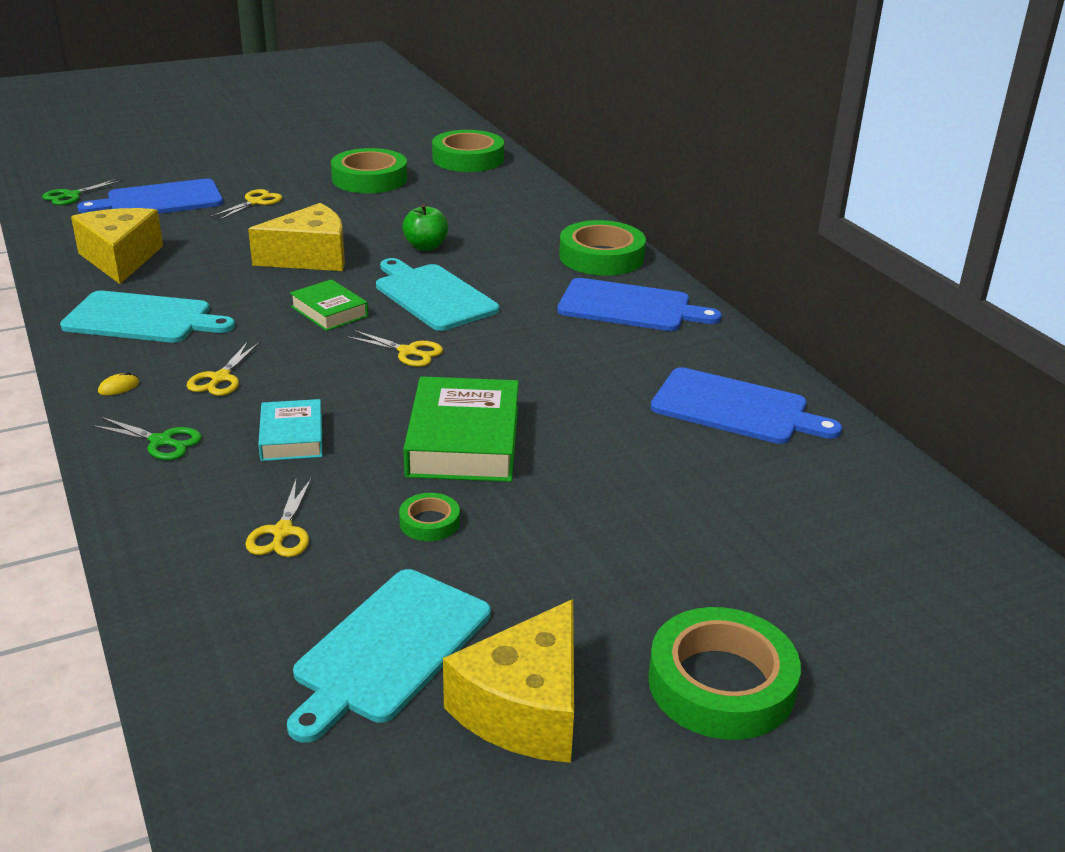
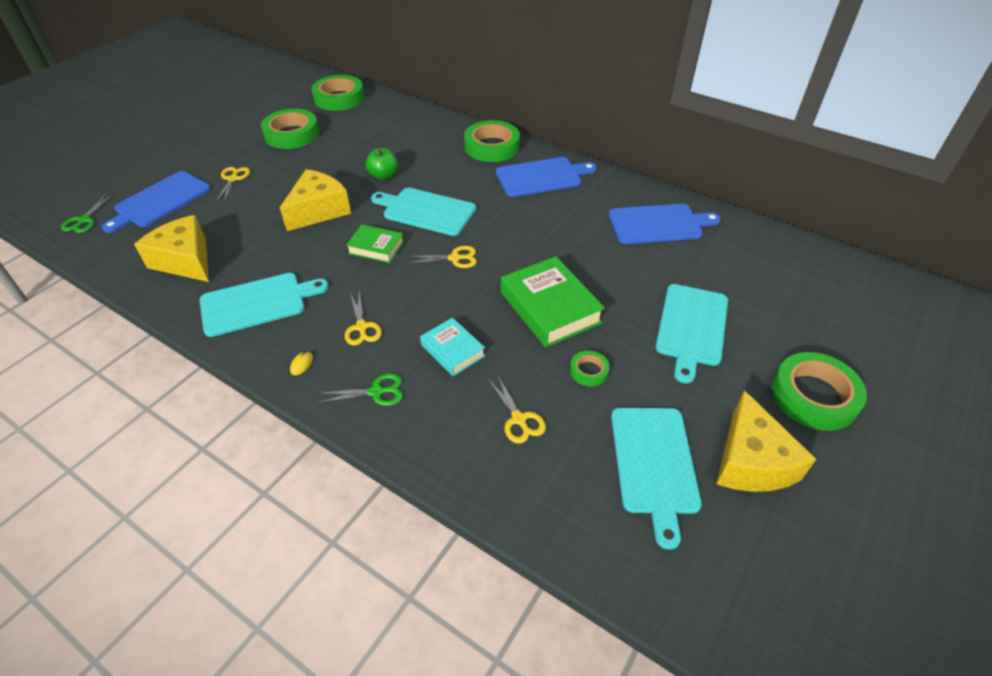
camera: 30 degrees left, 15 degrees up
none -> turquoise cutting board [655,284,728,384]

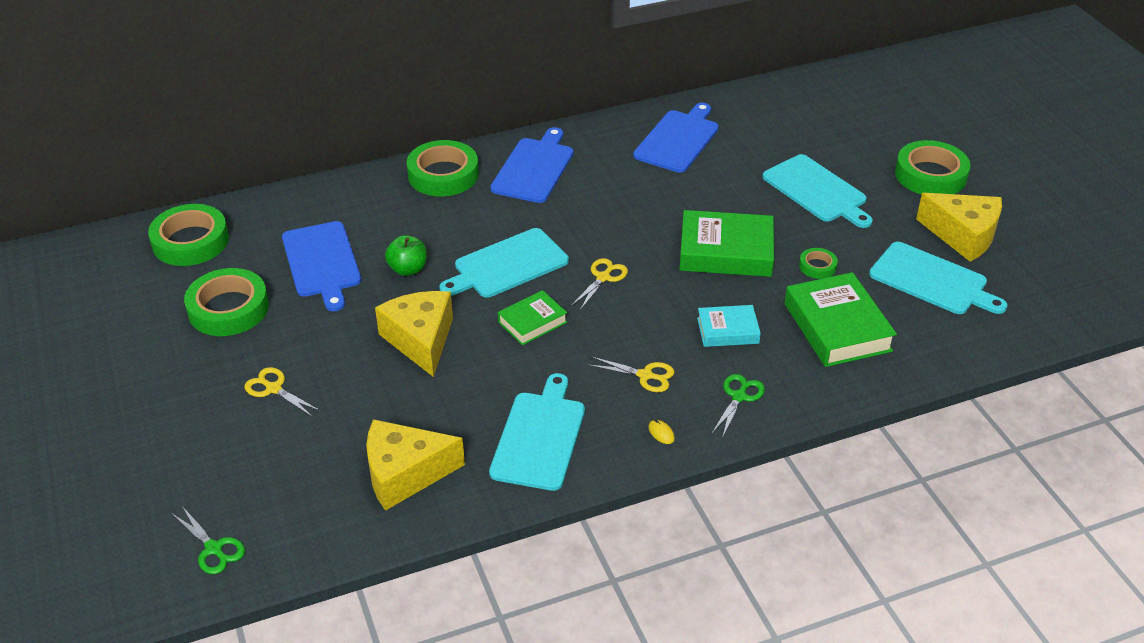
camera: 55 degrees left, 5 degrees down
blue cutting board [102,171,211,233] -> blue cutting board moved to [282,221,361,311]
yellow scissors [488,374,546,444] -> green book [785,272,897,367]

